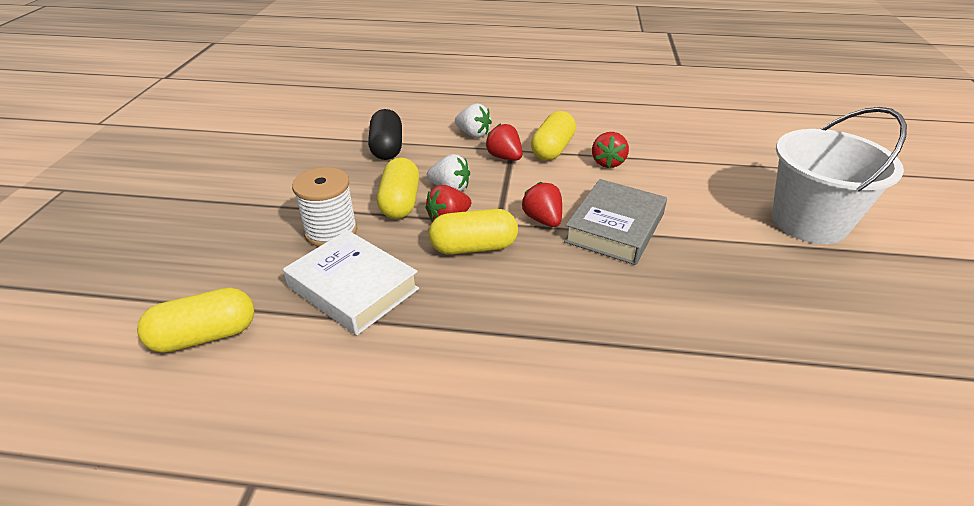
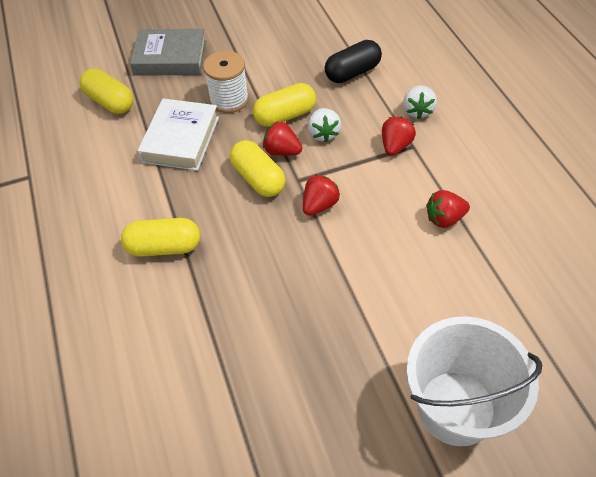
camera: 65 degrees right, 15 degrees up
yellow capsule [531,111,576,161] -> yellow capsule moved to [121,218,200,257]
grey book [564,179,667,265] -> grey book moved to [130,29,206,76]

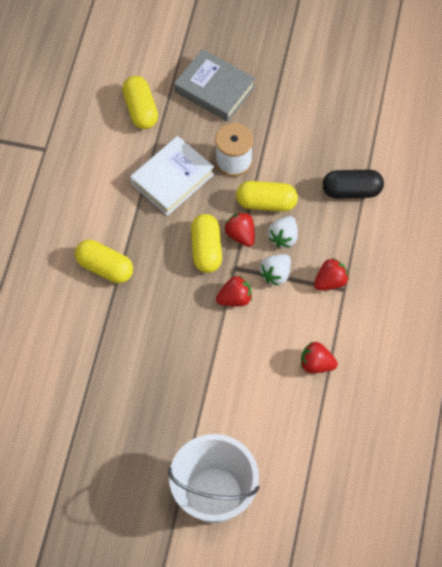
camera: 30 degrees right, 10 degrees up
white strawberry [403,85,437,119] -> white strawberry moved to [259,254,291,286]

